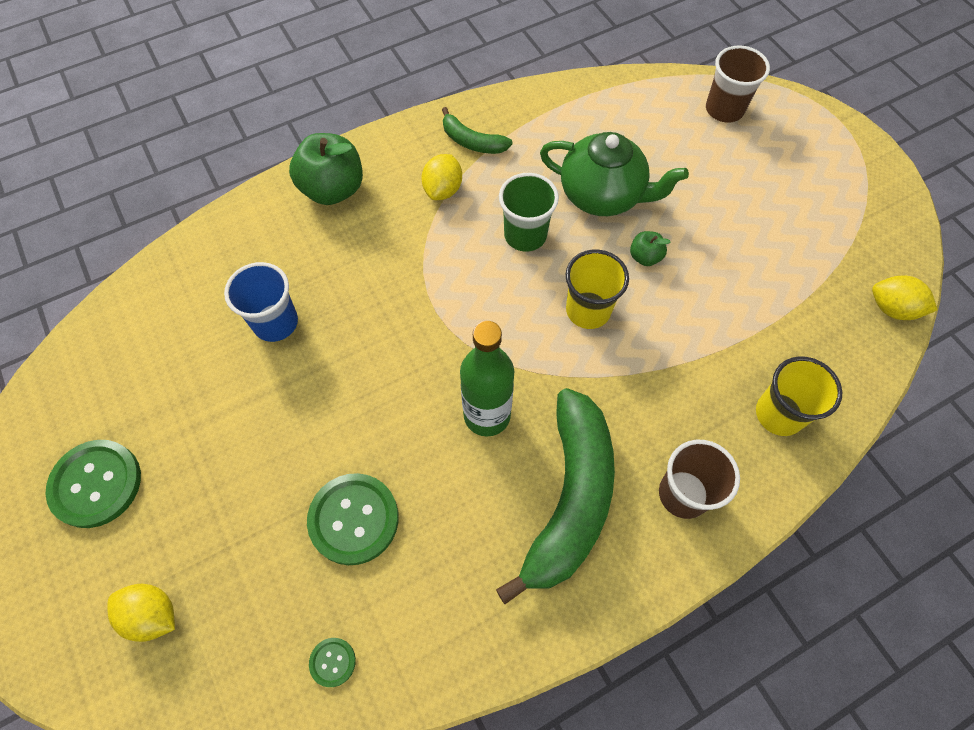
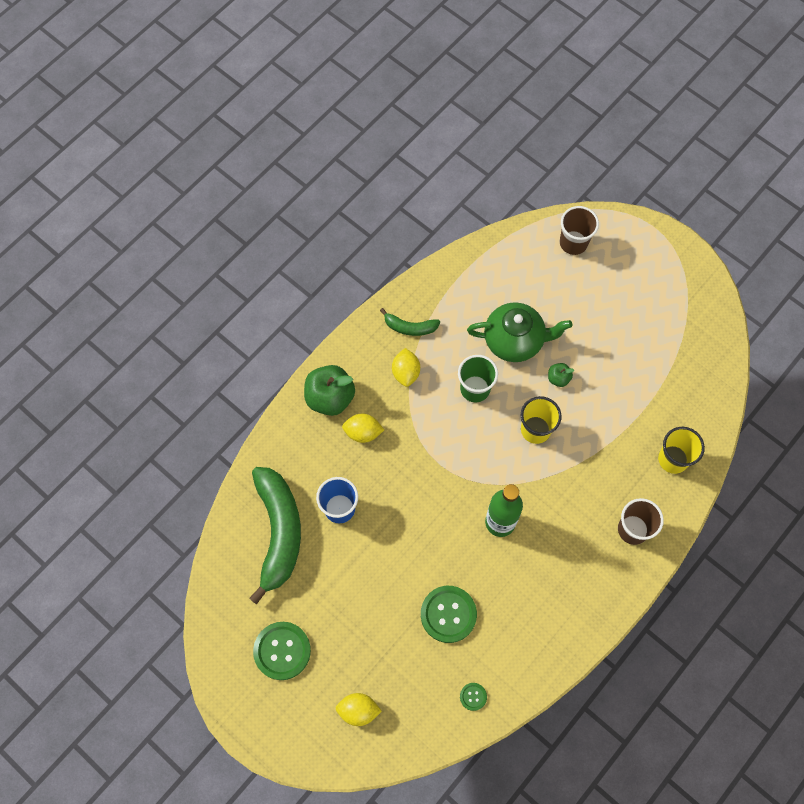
camera: 20 degrees left, 5 degrees up
green banana [496,388,615,604] -> green banana moved to [249,467,301,604]
yellow lemon [872,276,937,320] -> yellow lemon moved to [342,414,384,443]

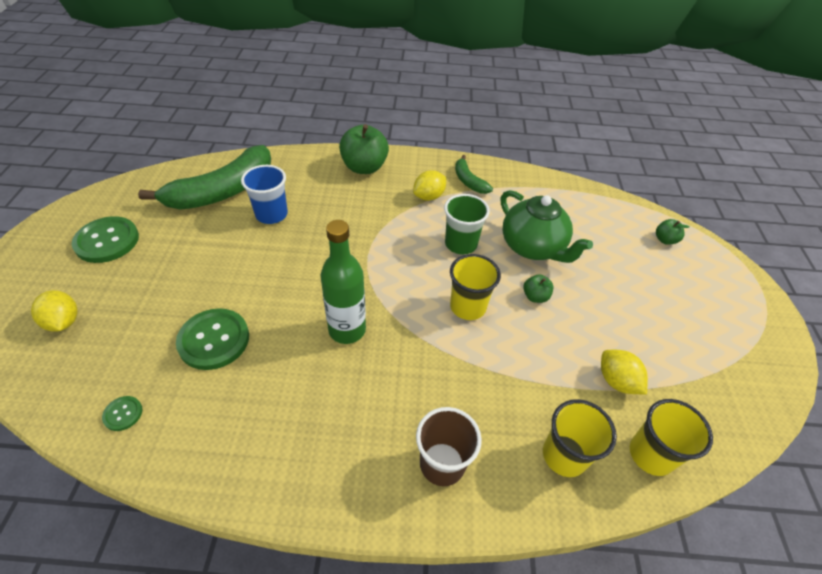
camera: 50 degrees right, 20 degrees down
yellow lemon [342,414,384,443] -> yellow lemon moved to [601,350,648,395]
brown cup [560,206,599,255] -> green apple [656,219,689,244]
none -> yellow cup [630,399,713,476]

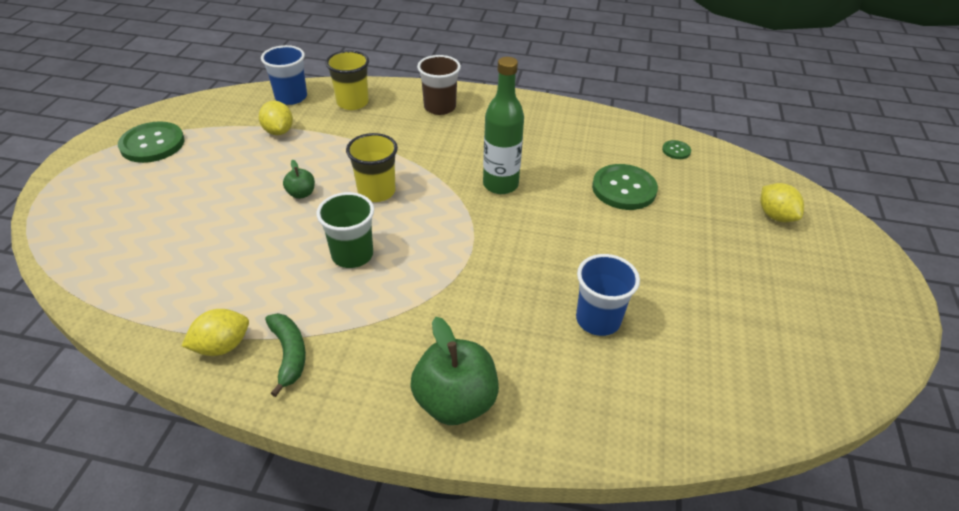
camera: 170 degrees left, 5 degrees down
green button [72,216,139,263] -> green button moved to [118,121,185,163]
green banana [138,145,271,210] -> none
yellow lemon [413,170,446,201] -> yellow lemon moved to [181,309,249,356]
green teapot [501,190,593,263] -> none
yellow cup [630,399,713,476] -> blue cup [261,45,307,105]
green apple [656,219,689,244] -> none

